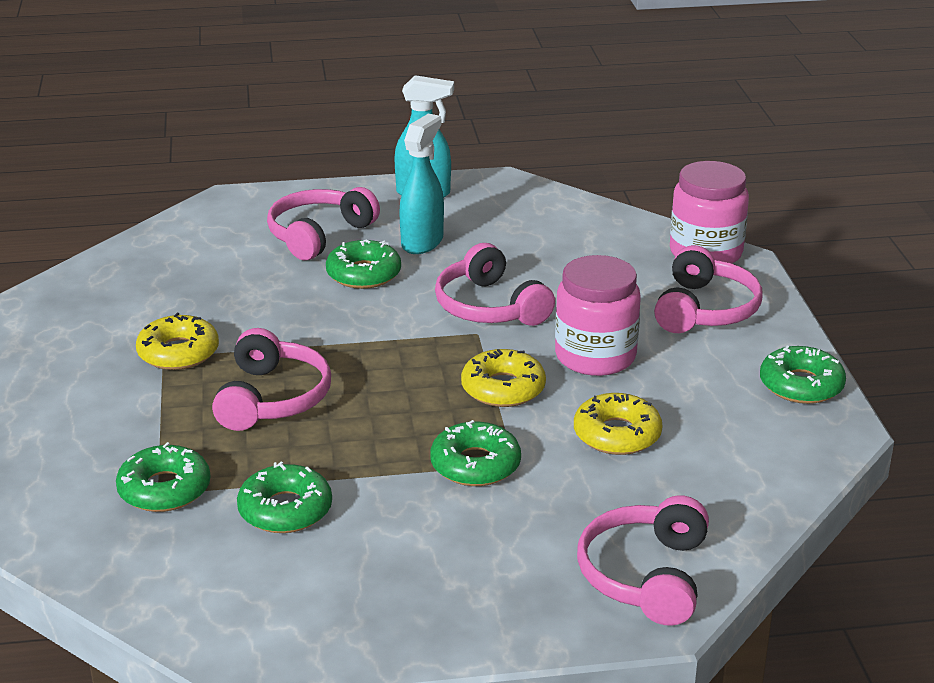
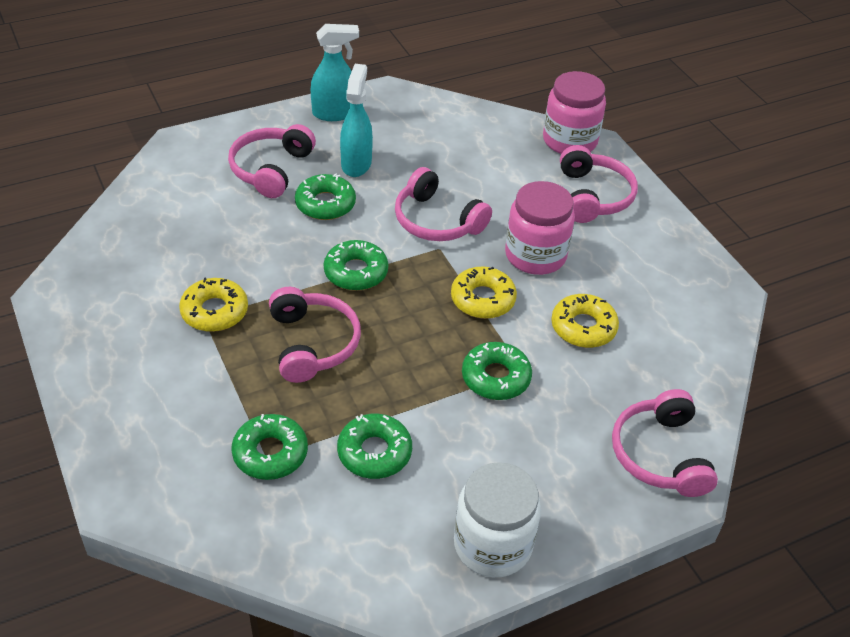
camera: 20 degrees left, 15 degrees up
green donut [760,346,846,404] -> green donut moved to [324,240,388,291]
none -> white jar [454,462,541,577]

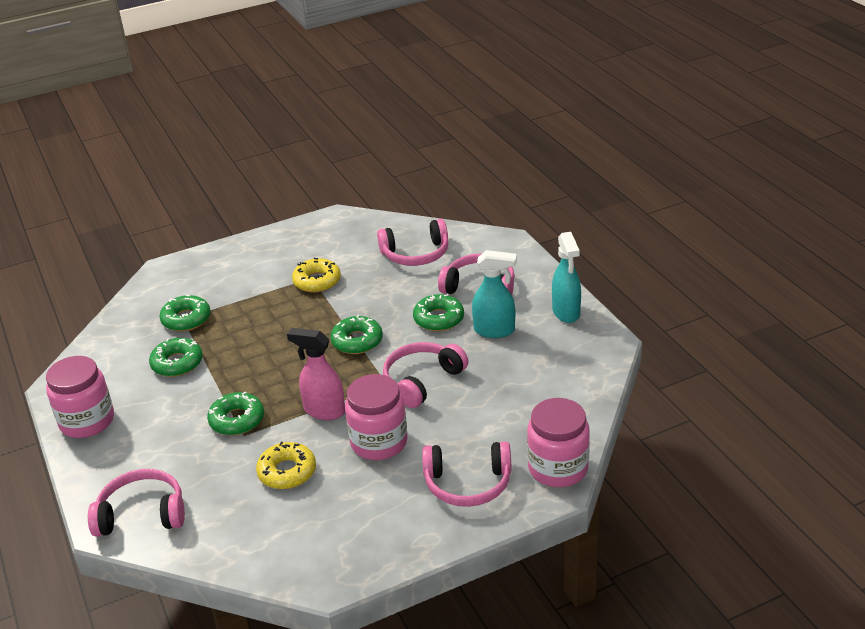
camera: 95 degrees right, 10 degrees down
pink headphones [269,287,361,383] -> pink headphones moved to [377,219,449,266]
yellow donut [451,266,517,319] -> pink spray bottle [287,328,345,420]
white jar [454,462,541,577] -> pink jar [46,356,114,438]

